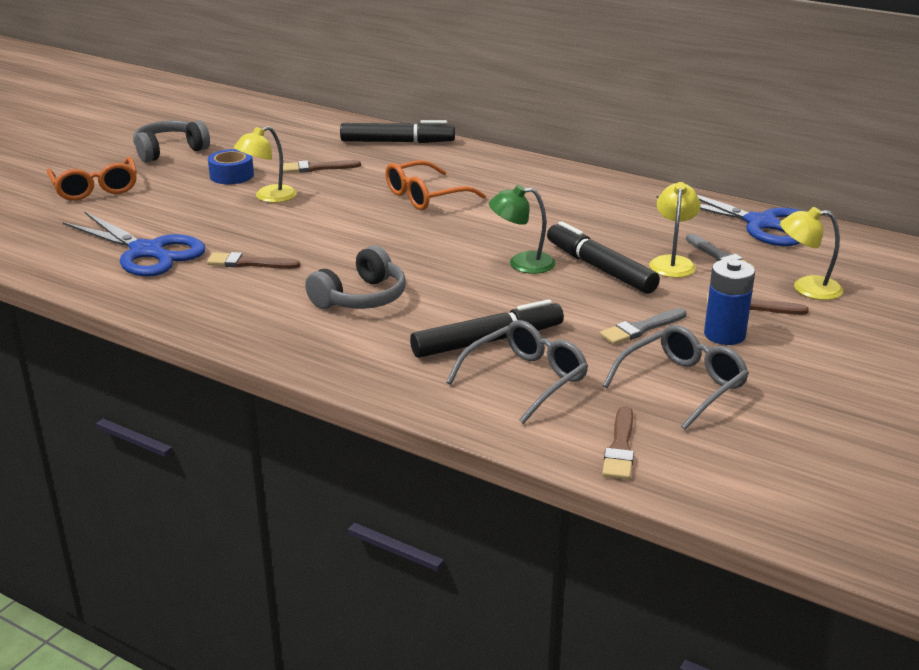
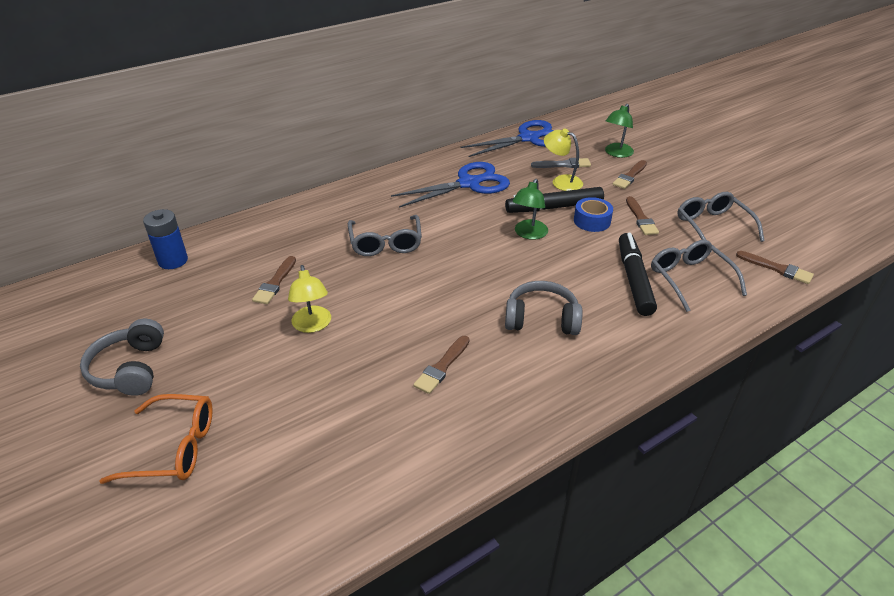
camera: 65 degrees left, 10 degrees up
blue scissors [62,211,205,277] -> blue scissors moved to [391,162,510,208]
blue tape [208,149,254,184] -> blue tape moved to [574,197,613,232]
grey headphones [305,246,406,309] -> grey headphones turned 60 degrees counterclockwise [505,281,582,335]
black marker [340,120,455,143] -> none
orange glasses [385,160,486,210] -> grey glasses [348,215,422,256]
grey brush [600,308,687,345] -> brown brush [626,196,659,235]
blue battery [704,259,755,345] -> blue battery moved to [143,209,188,269]
yellow lamp [780,207,843,300] -> green lamp [605,104,634,158]

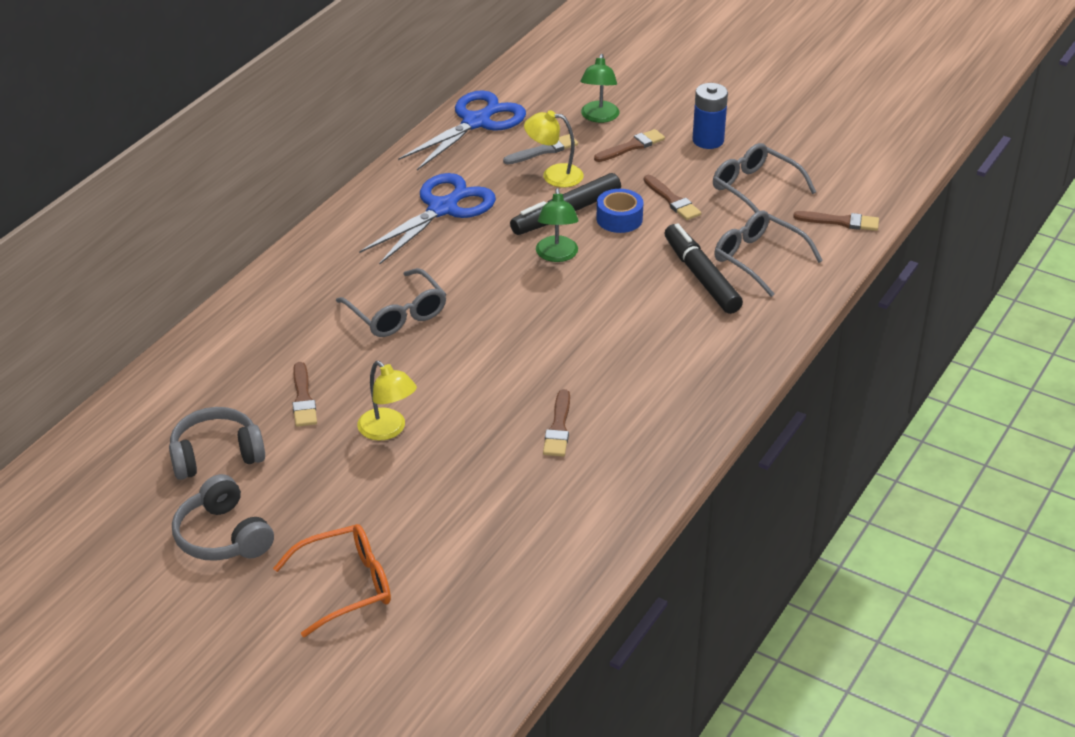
camera: 25 degrees left, 0 degrees up
blue battery [143,209,188,269] -> blue battery moved to [692,83,728,149]
grey headphones [505,281,582,335] -> grey headphones moved to [169,407,265,480]
brown brush [612,160,647,189] -> brown brush turned 135 degrees counterclockwise [594,129,665,162]

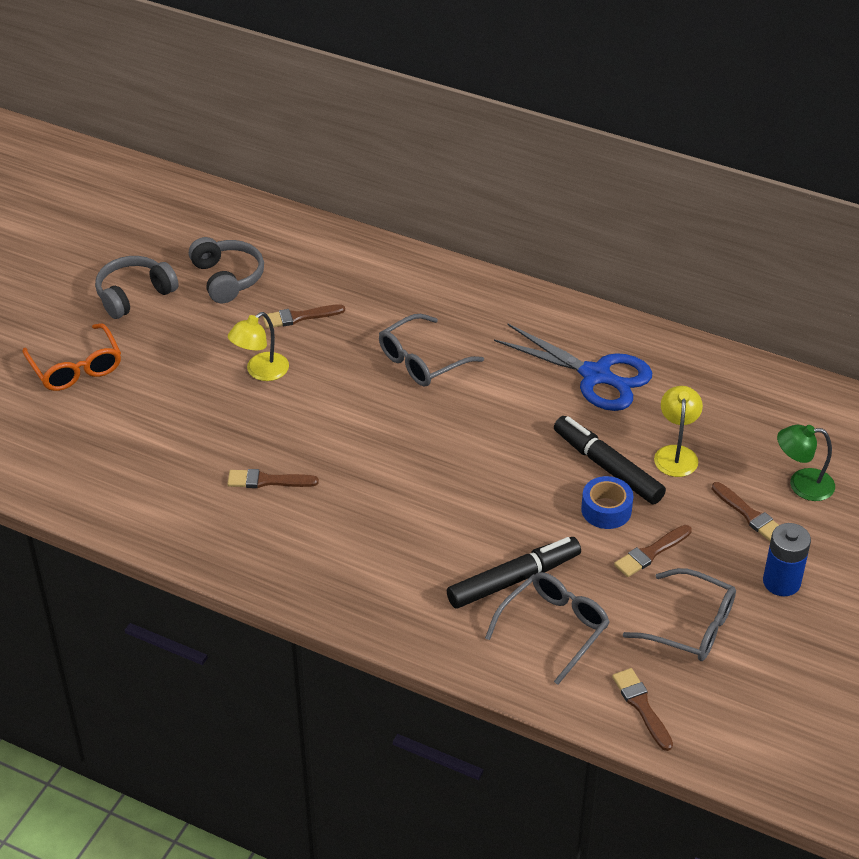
camera: 85 degrees right, 5 degrees up
blue scissors [398,90,526,170] -> none
grey brush [503,134,578,165] -> none
green lamp [536,188,579,262] -> none
grey glasses [713,143,816,213] -> grey glasses turned 75 degrees clockwise [623,568,736,661]
brown brush [793,211,879,231] -> brown brush turned 150 degrees clockwise [612,668,673,751]

